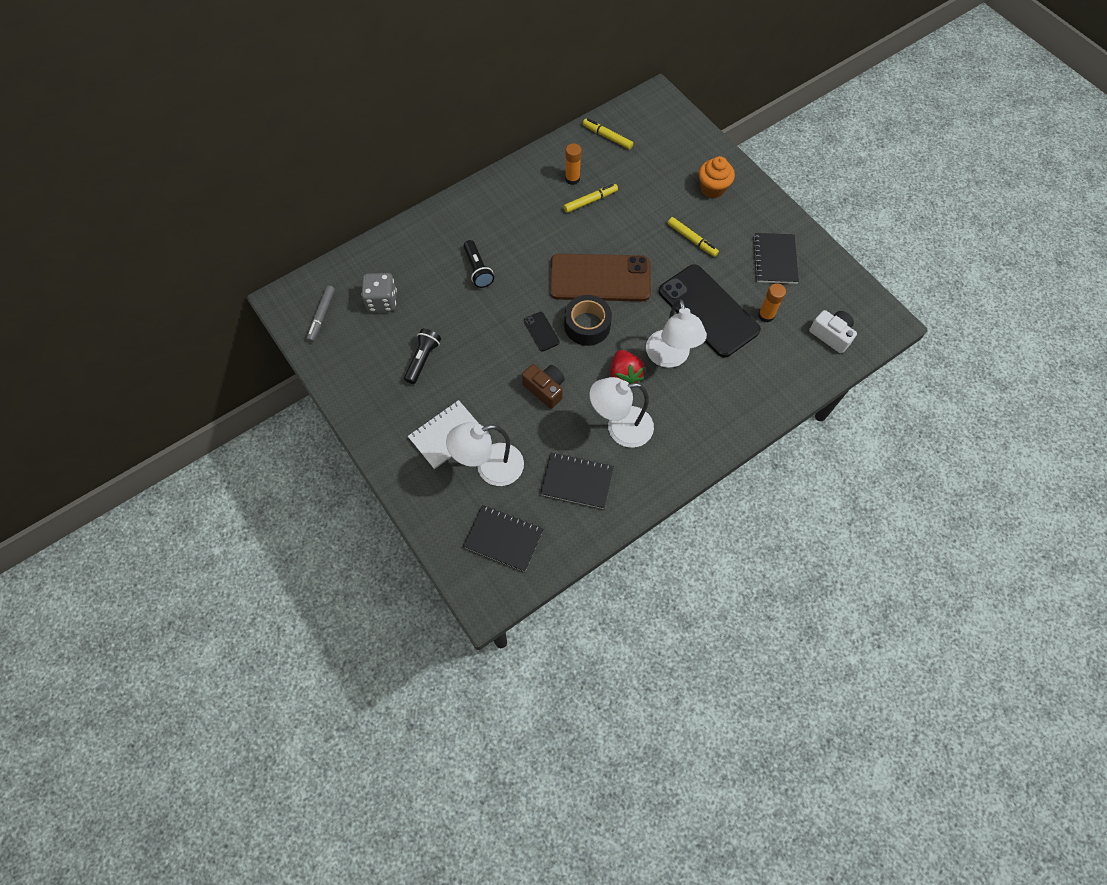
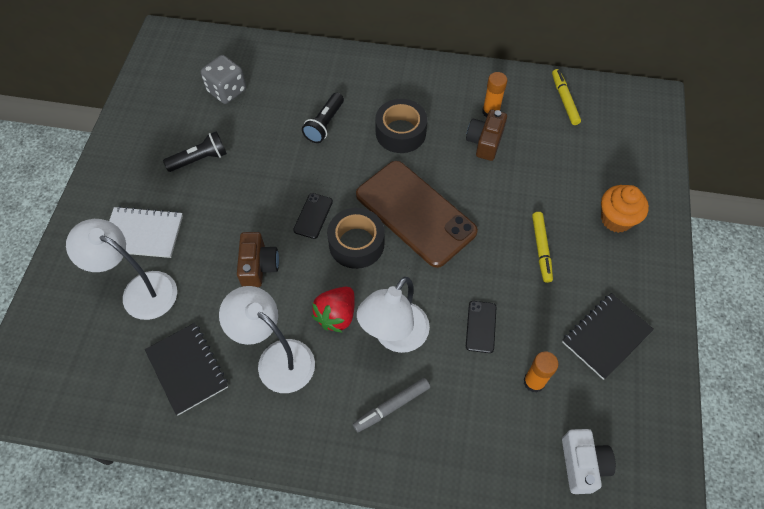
camera: 45 degrees right, 5 degrees down
grey marker [306,285,335,342] -> grey marker moved to [353,378,430,432]
black notebook [463,505,543,572] -> none
yellow marker [564,184,618,213] -> brown camera [466,110,507,161]
black phone [659,264,761,358] -> black phone [466,301,497,353], size x0.41
none -> black tape [375,99,427,153]

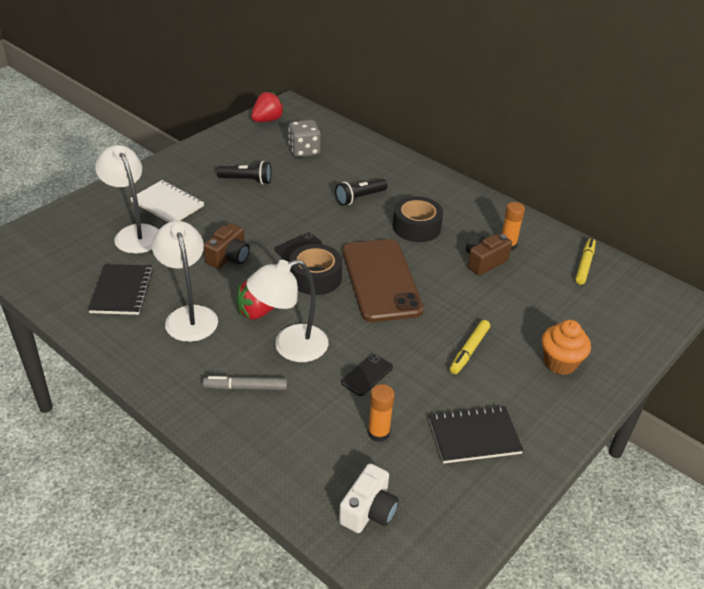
camera: 30 degrees right, 20 degrees down
none -> red strawberry [251,91,284,122]

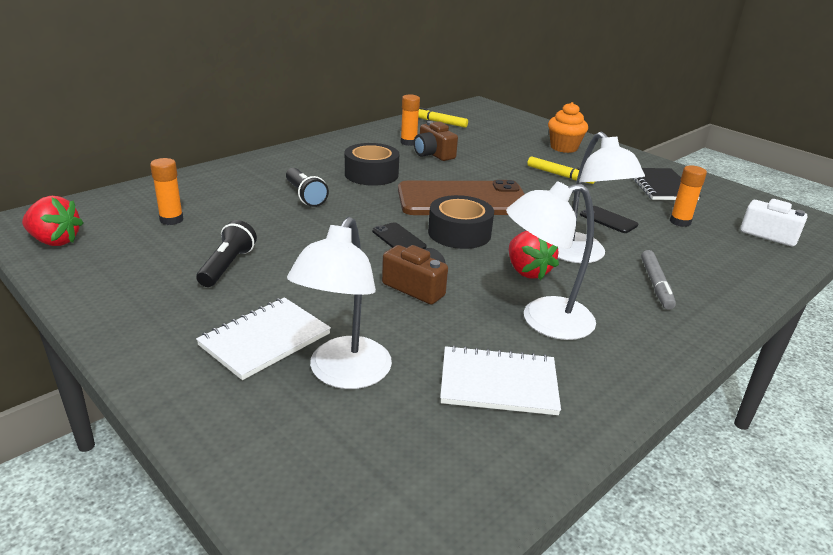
camera: 85 degrees left, 10 degrees down
black notebook [88,264,153,315] -> white notebook [440,345,561,415]
white lamp [95,145,159,254] -> white lamp turned 45 degrees counterclockwise [287,217,392,389]
red strawberry [251,91,284,122] -> red strawberry turned 150 degrees clockwise [22,196,83,246]
grey dice [288,120,321,157] -> orange glue stick [150,158,183,225]

